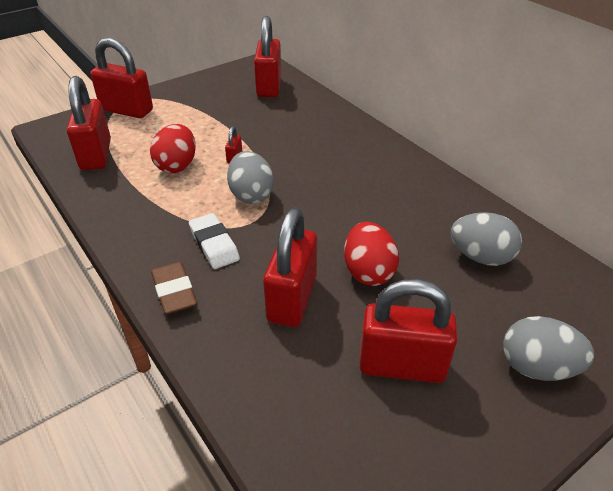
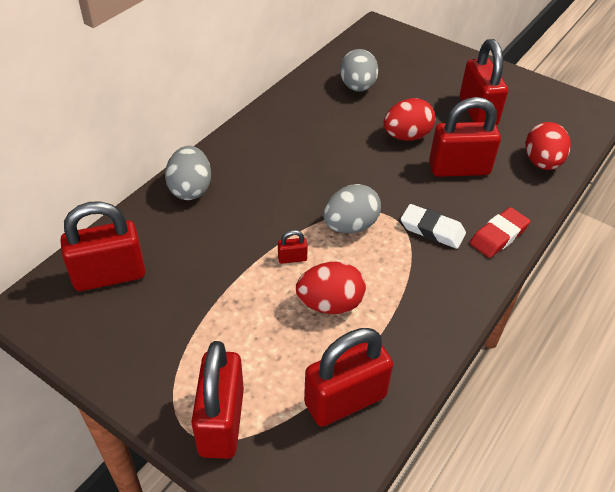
camera: 110 degrees left, 5 degrees up
brown eraser [151,262,197,314] -> red eraser [470,207,531,258]
white eraser [189,213,240,269] -> white eraser turned 75 degrees clockwise [401,204,466,249]
grey egg [503,316,594,381] -> grey egg moved to [165,146,211,200]
none -> red egg [525,122,571,170]

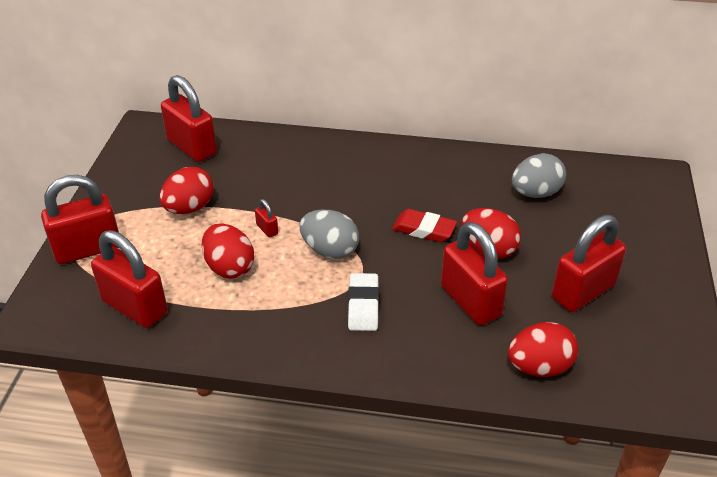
camera: 65 degrees right, 5 degrees down
grey egg [165,146,211,200] -> none
red eraser [470,207,531,258] -> red eraser moved to [392,209,457,242]
none -> red egg [159,167,213,214]

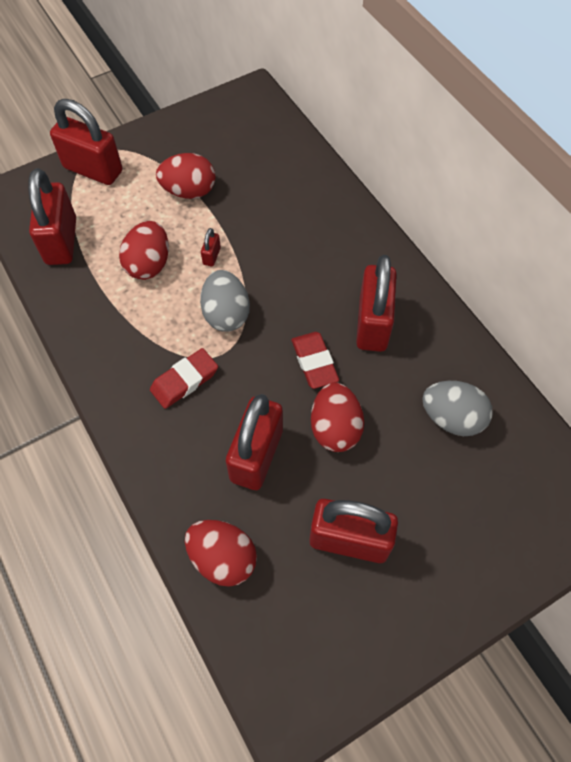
camera: 50 degrees right, 20 degrees up
red padlock [161,75,217,162] -> red padlock moved to [356,255,397,352]
white eraser [348,273,379,331] -> red eraser [150,348,218,409]

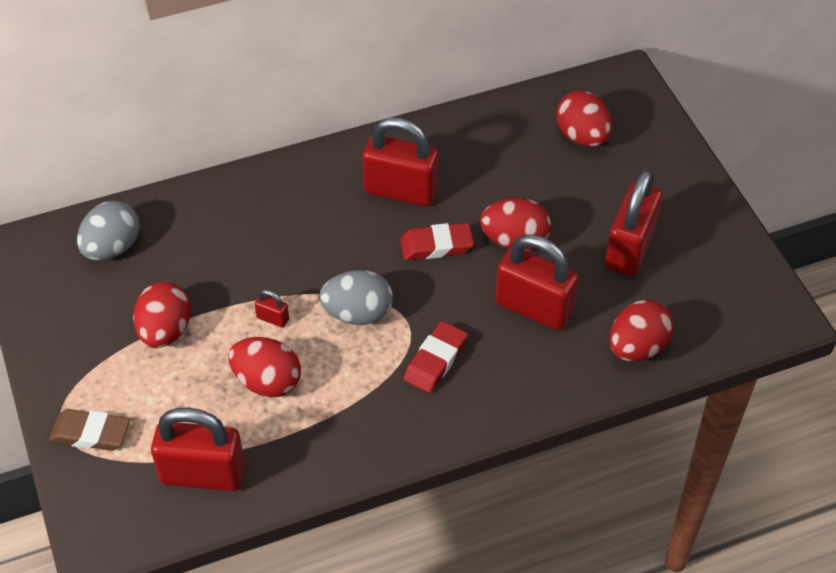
camera: 80 degrees left, 10 degrees down
red padlock [50,99,122,185] -> brown eraser [49,409,130,451]
red eraser [150,348,218,409] -> red eraser turned 60 degrees clockwise [404,321,468,393]
grey egg [422,381,492,436] -> grey egg moved to [77,200,140,260]
none -> red egg [556,91,612,147]

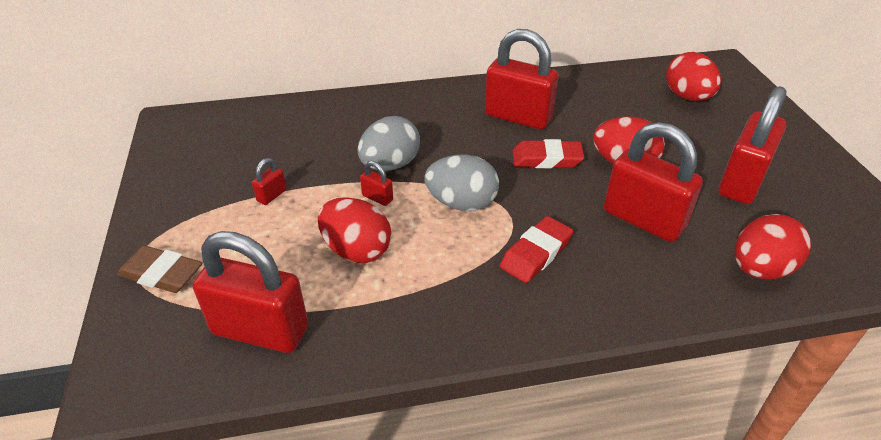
camera: 10 degrees right, 10 degrees down
grey egg [77,200,140,260] -> grey egg moved to [357,116,420,171]
red egg [133,282,191,348] -> red padlock [252,158,287,205]

